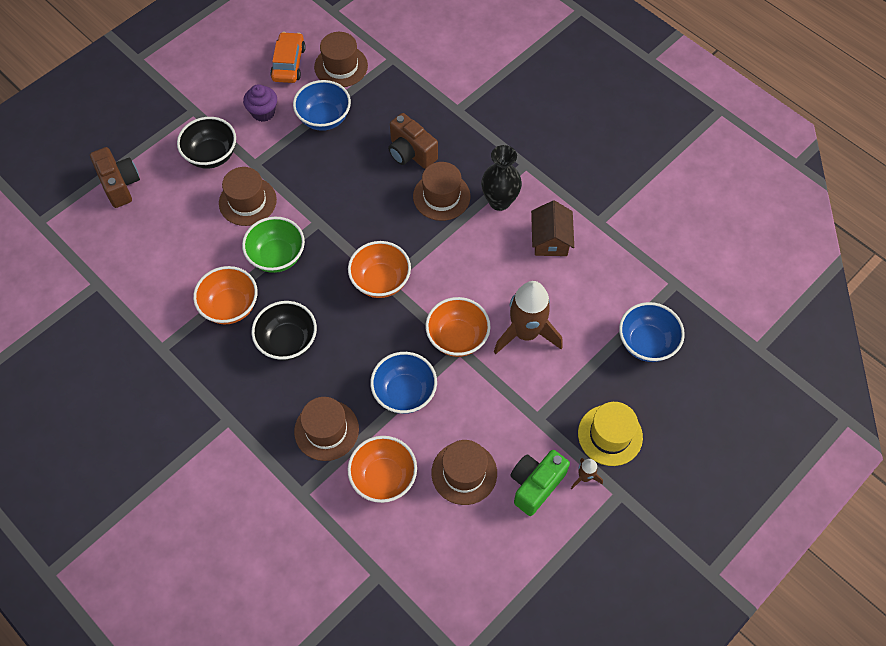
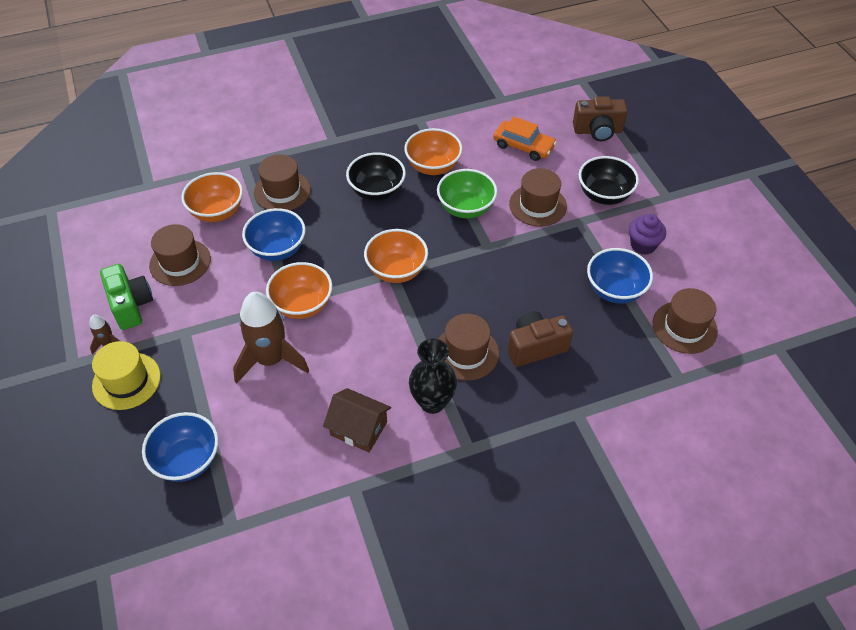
camera: 115 degrees right, 10 degrees down
orange car [270,32,306,83] -> orange car moved to [493,117,557,161]

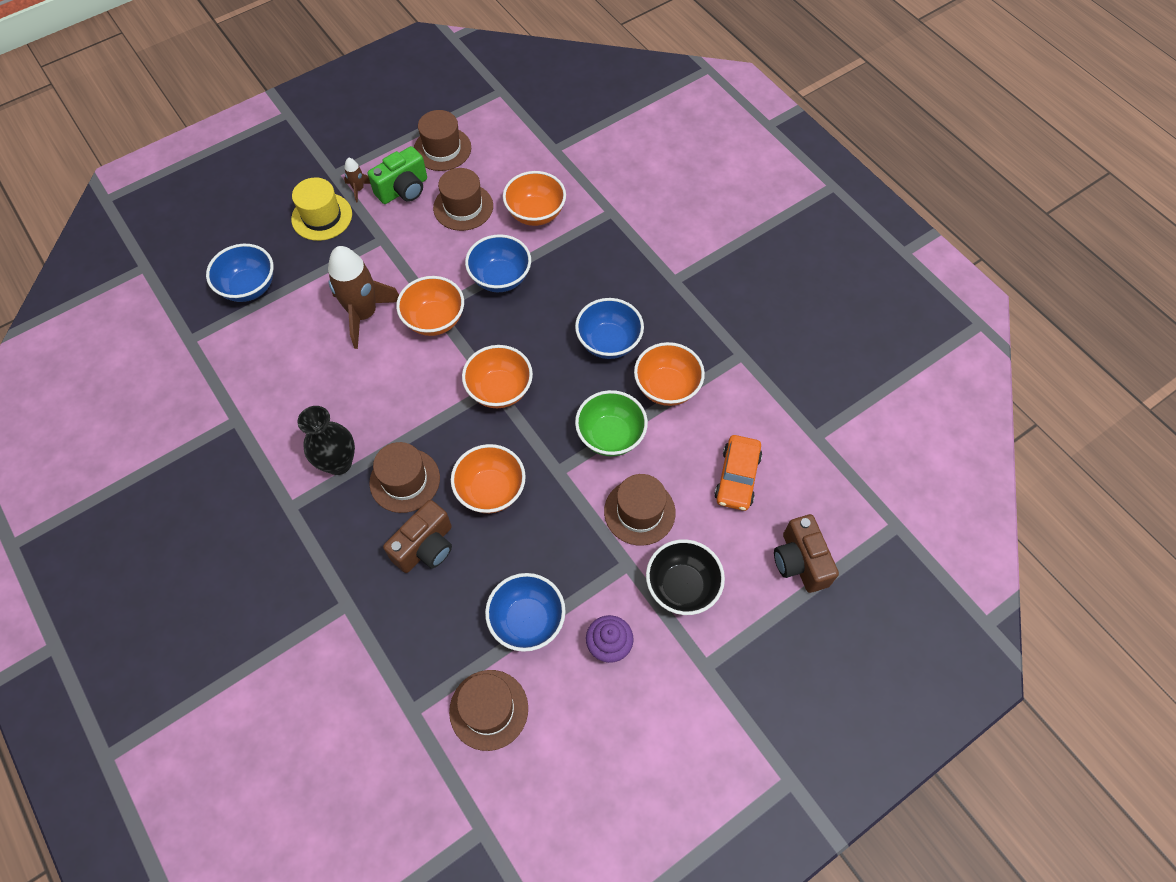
camera: 75 degrees right, 10 degrees up
brown hat [254,154,311,210] -> brown hat moved to [414,110,471,171]
brown house [323,388,391,453] -> none
black bowl [346,152,406,201] -> blue bowl [575,298,644,359]
brown camera [508,311,573,367] -> brown camera turned 75 degrees clockwise [383,500,452,573]
none -> orange bowl [451,444,526,513]

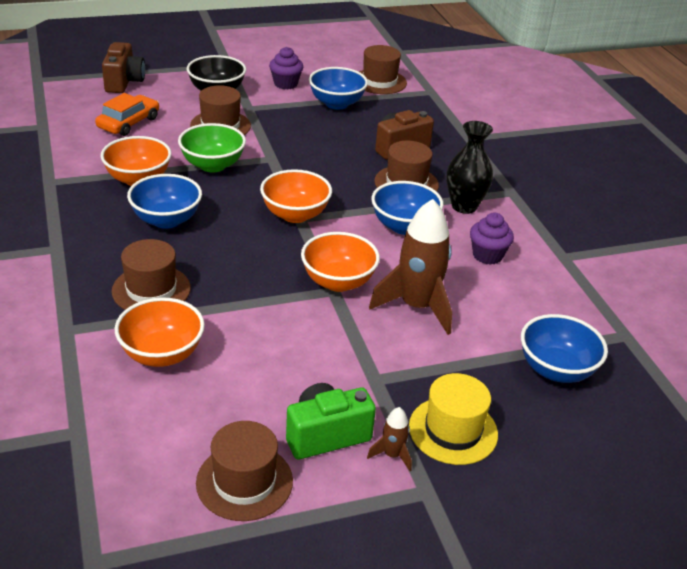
camera: 165 degrees left, 25 degrees down
brown hat [433,168,493,231] -> brown hat moved to [112,239,191,310]
orange bowl [451,444,526,513] -> none
blue bowl [465,234,531,292] -> blue bowl moved to [371,181,443,235]
none -> purple cupcake [470,213,514,265]

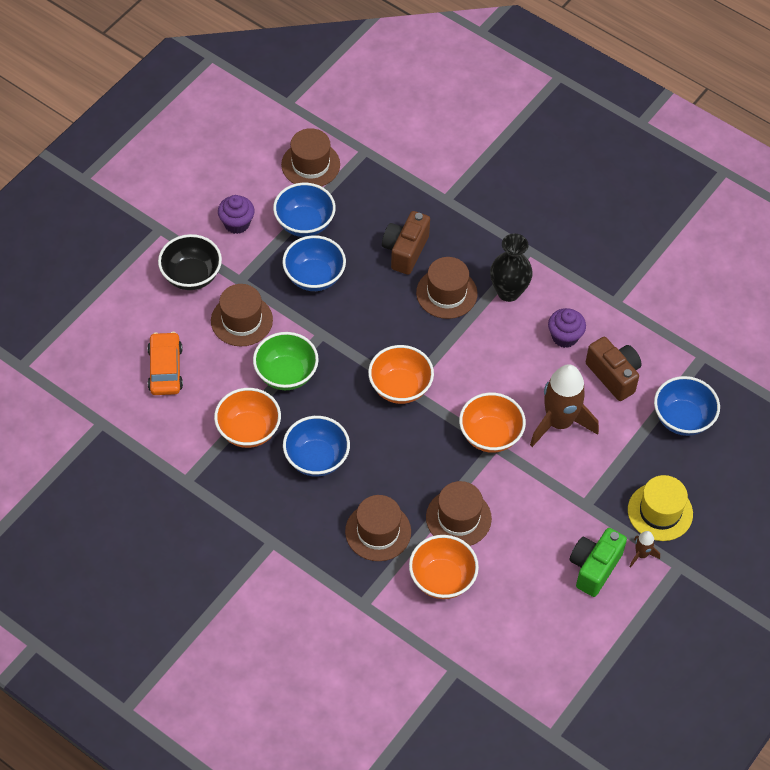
camera: 35 degrees left, 20 degrees up
brown camera [102,42,145,93] -> brown camera moved to [586,337,642,401]
brown hat [196,421,293,521] -> brown hat moved to [426,481,492,546]
blue bowl [371,181,443,235] -> blue bowl moved to [282,235,346,291]

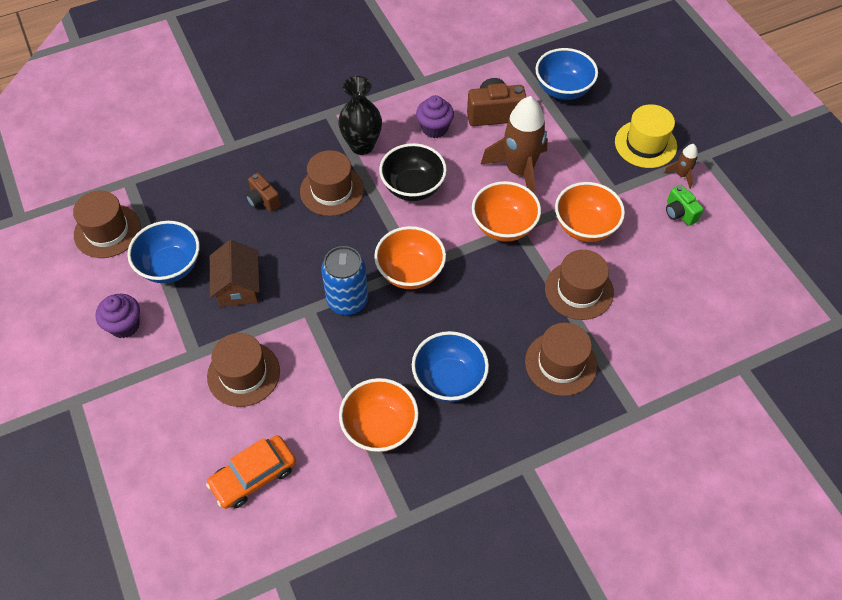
camera: 60 degrees left, 0 degrees up
orange car [147,332,183,395] -> orange car turned 60 degrees counterclockwise [206,435,296,509]
black bowl [158,234,222,290] -> black bowl moved to [379,143,447,201]
green bowl [253,332,319,390] -> none
blue bowl [282,235,346,291] -> brown house [210,240,260,307]
brown camera [382,211,430,275] -> brown camera [246,173,281,212], size x0.61
orange bowl [409,535,479,599] -> orange bowl moved to [555,182,625,242]
green camera [570,528,627,597] -> green camera [666,185,704,226], size x0.61
none -> blue can [321,246,368,315]

